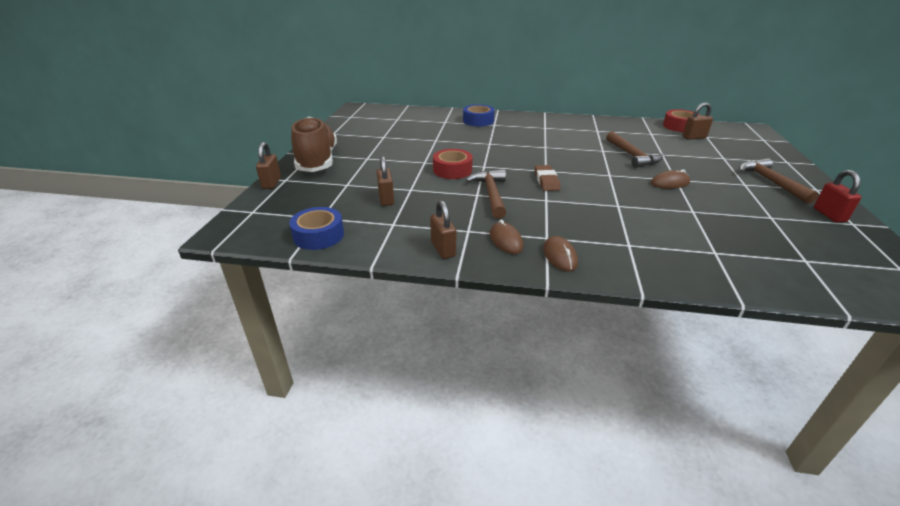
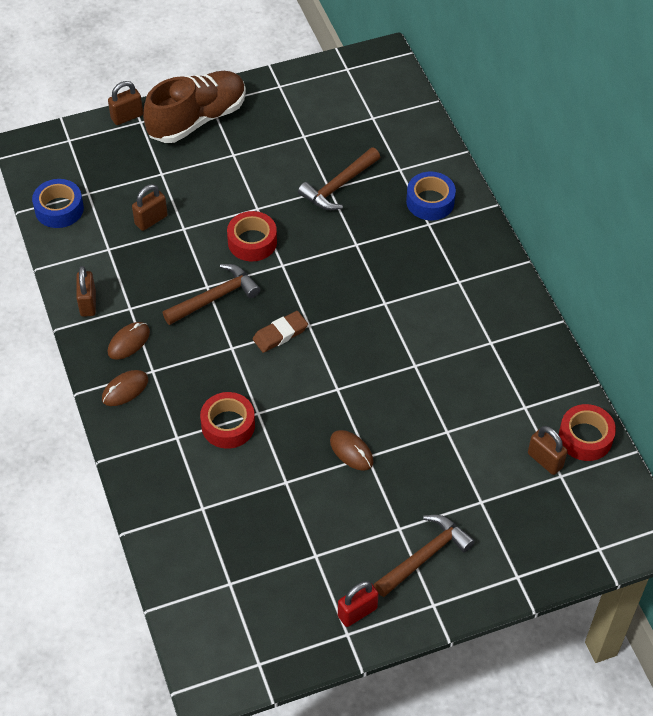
camera: 60 degrees right, 20 degrees up
brown padlock [430,201,456,259] -> brown padlock turned 45 degrees counterclockwise [76,266,96,317]
brown hammer [606,132,663,168] -> brown hammer moved to [298,147,380,210]
none -> red tape [200,392,255,449]

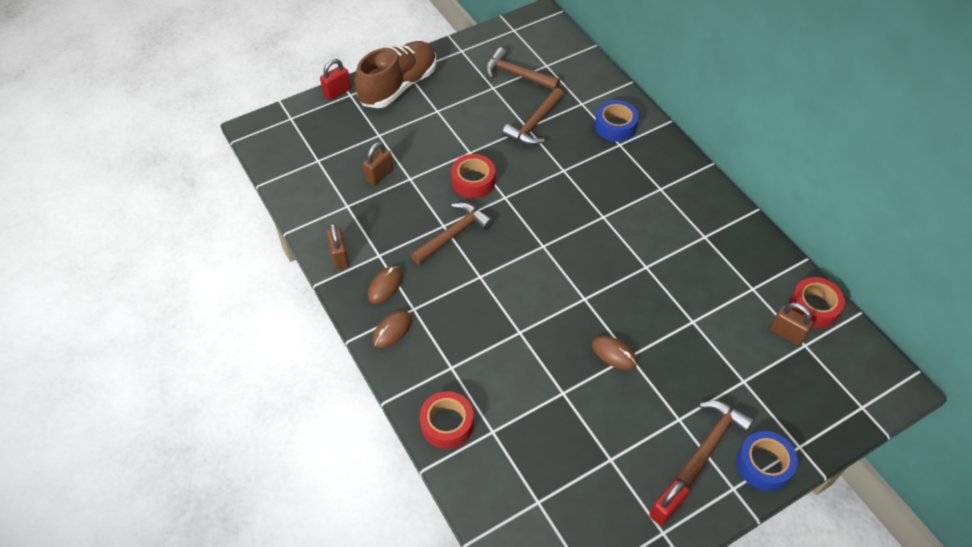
camera: 10 degrees left, 0 degrees up
blue tape [32,179,84,228] -> blue tape moved to [736,431,798,491]
brown padlock [108,81,143,125] -> red padlock [320,59,351,100]
red tape [200,392,255,449] -> red tape moved to [420,391,474,449]
brown eraser [253,311,308,353] -> none
none -> brown hammer [486,48,560,90]

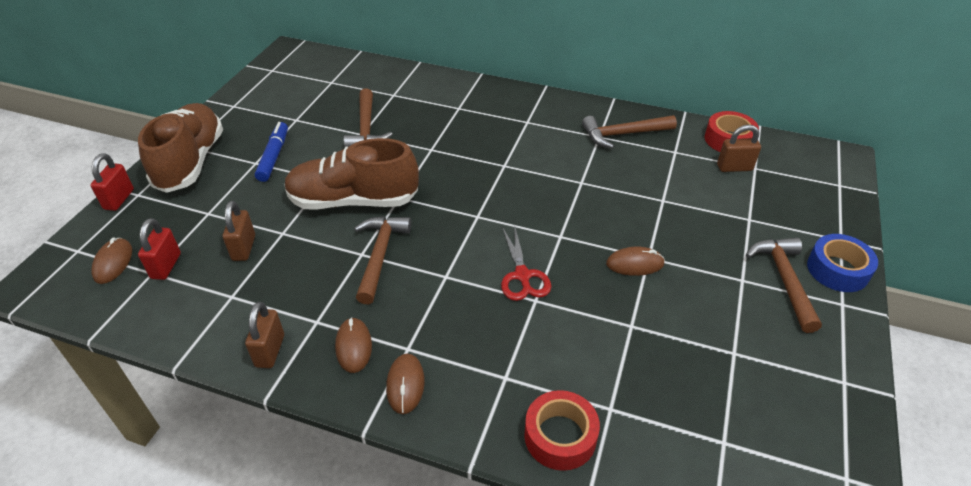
camera: 40 degrees left, 10 degrees down
brown padlock [327,223,349,269] -> brown padlock turned 60 degrees clockwise [245,302,284,368]
red tape [451,154,495,198] -> brown shoe [284,138,419,210]
brown hammer [486,48,560,90] -> brown hammer moved to [582,115,677,148]
blue tape [595,100,639,142] -> none
red padlock [649,479,690,526] -> red padlock moved to [138,218,181,280]
none -> brown mouse [92,238,132,284]
none -> blue marker [255,122,288,182]
none -> red scissors [501,224,551,301]

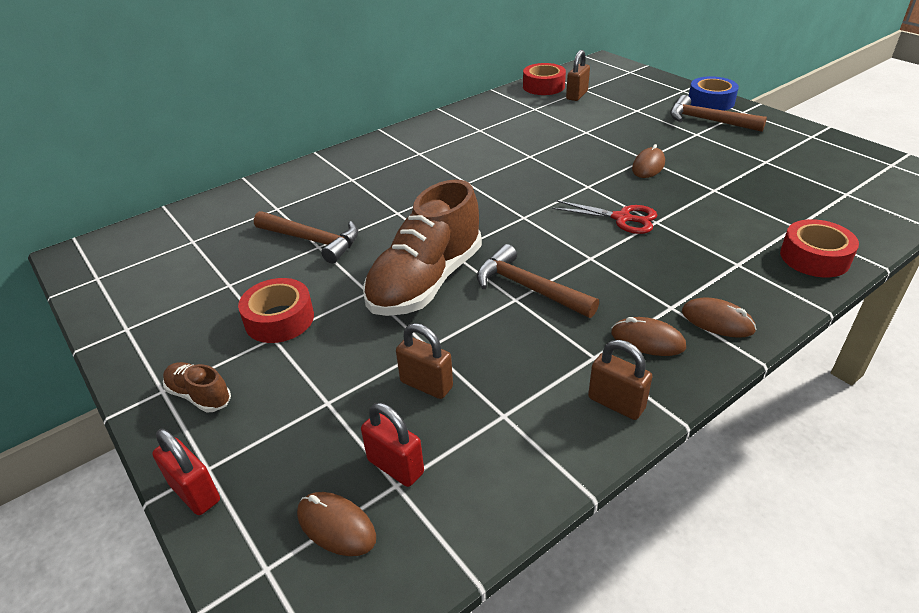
camera: 55 degrees left, 5 degrees down
brown shoe [138,103,223,193] -> brown shoe [163,362,231,413], size x0.44
blue marker [255,122,288,182] -> red tape [238,278,314,343]
brown hammer [582,115,677,148] -> none

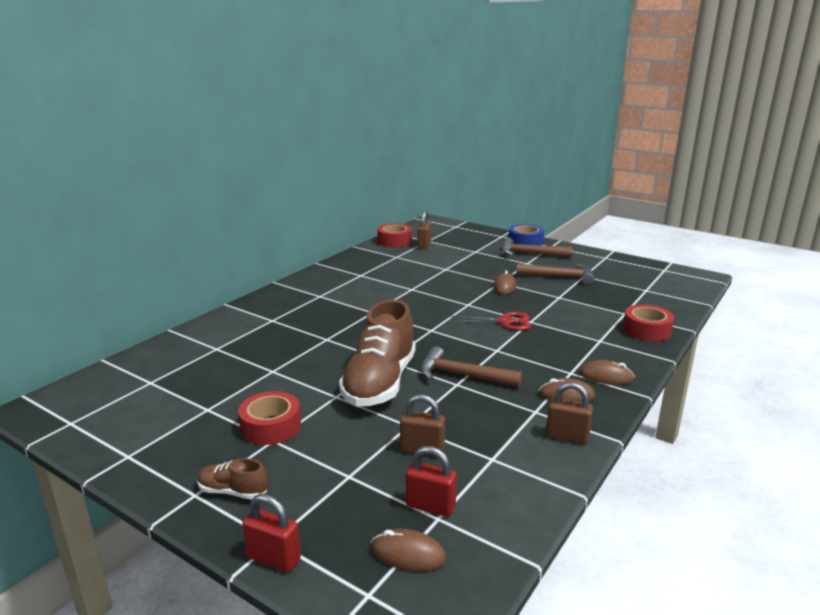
camera: 20 degrees left, 15 degrees down
brown hammer [254,211,358,264] -> brown hammer moved to [516,264,595,285]

